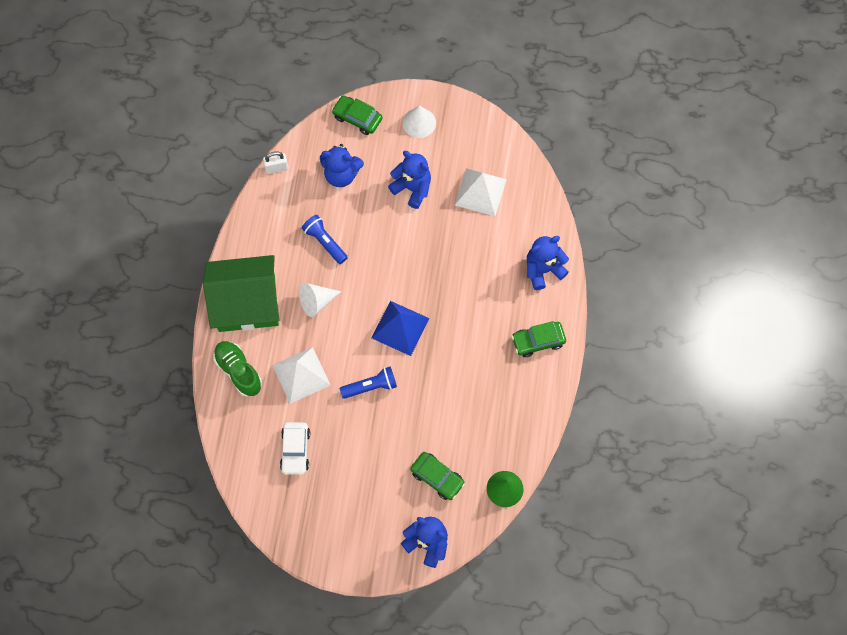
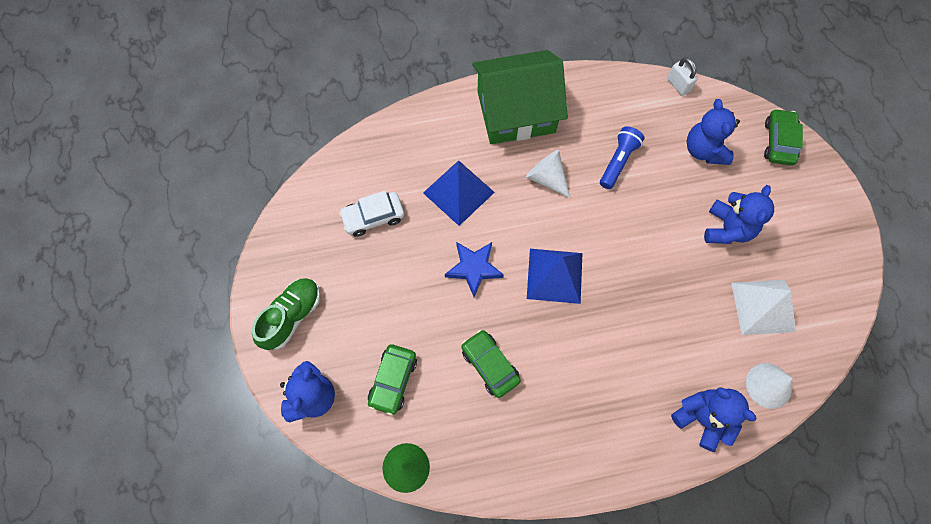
camera: 70 degrees right, 0 degrees up
green house [203,255,280,332] -> green house turned 75 degrees counterclockwise [472,50,568,144]
green shoe [213,341,262,397] -> green shoe moved to [252,278,320,350]
white pyramid [272,347,330,404] -> blue pyramid [423,160,495,226]
blue flashlight [340,366,397,399] -> blue star [445,242,504,297]
white cone [403,106,436,138] -> white cone moved to [746,363,793,409]
green car [512,321,566,357] -> green car moved to [461,330,521,398]

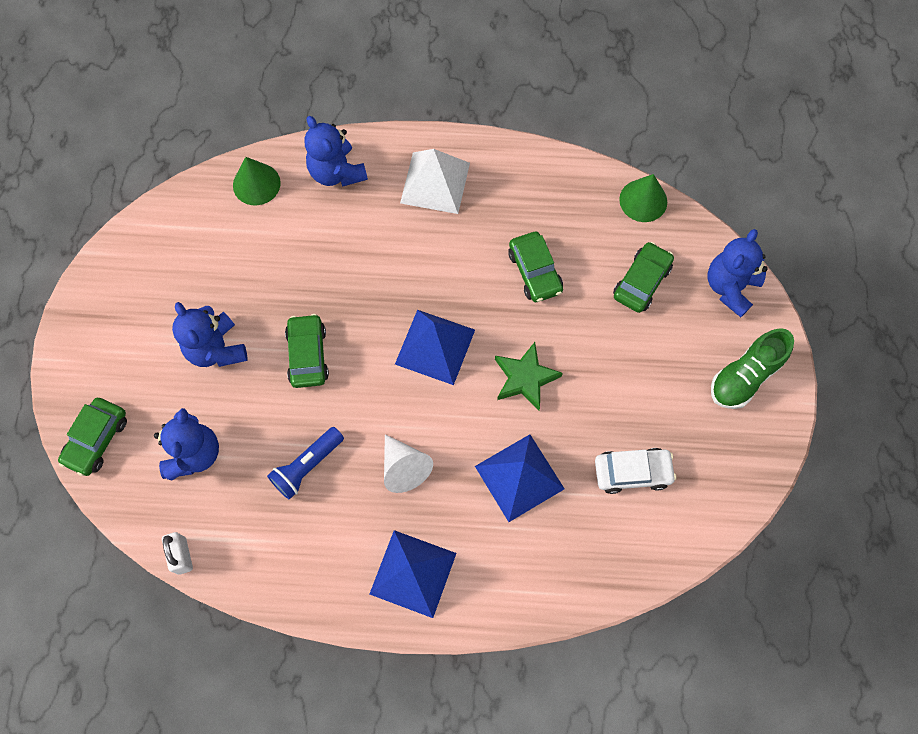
camera: 165 degrees left, 0 degrees up
blue star [445,242,504,297] -> green star [495,342,563,411]
green house [472,50,568,144] -> blue pyramid [370,530,457,618]
blue teddy bear [704,185,774,244] -> blue teddy bear turned 60 degrees counterclockwise [172,302,247,367]
white pyramid [731,280,796,335] -> white pyramid moved to [400,149,470,214]
white cone [746,363,793,409] -> green cone [233,157,281,205]
none -> green car [285,314,329,388]

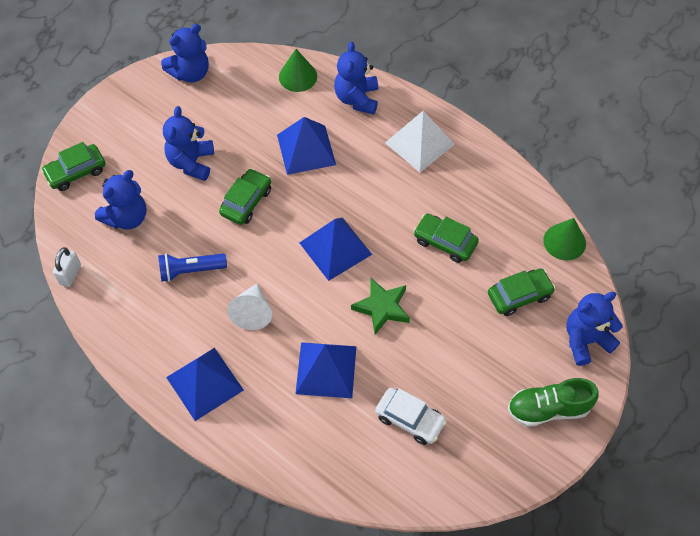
camera: 35 degrees right, 10 degrees down
green car [508,231,563,302] -> green car turned 105 degrees clockwise [414,214,479,263]
none -> blue teddy bear [161,24,209,83]
none -> blue pyramid [277,117,336,175]

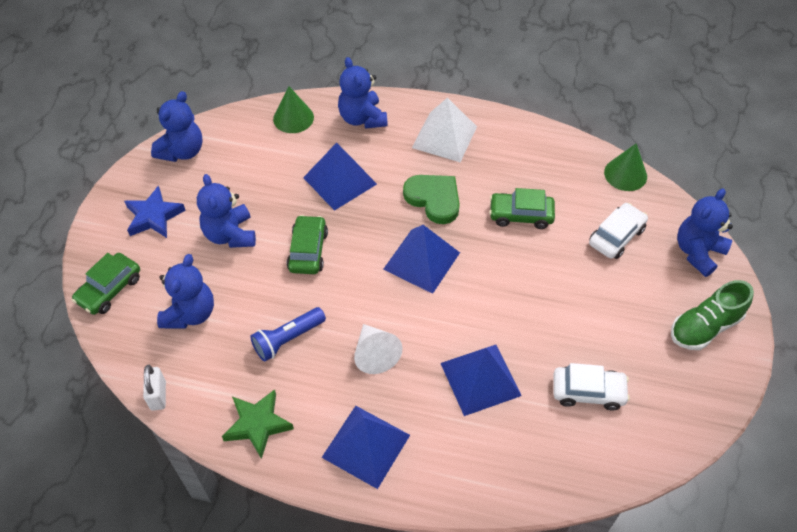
camera: 25 degrees left, 5 degrees down
green star [351,278,410,335] -> green star moved to [222,389,294,459]
green car [488,268,555,316] -> white car [589,203,648,259]
none -> blue star [124,185,186,238]
none -> green heart [403,175,460,224]

